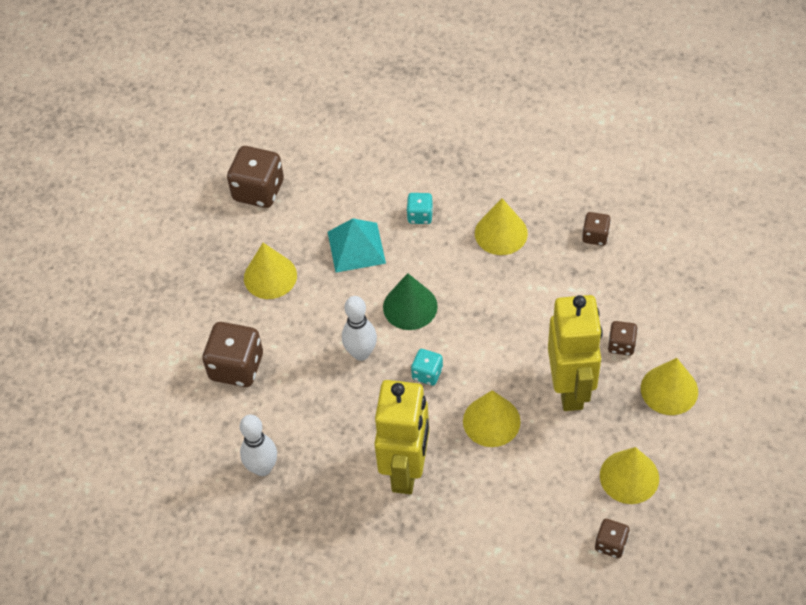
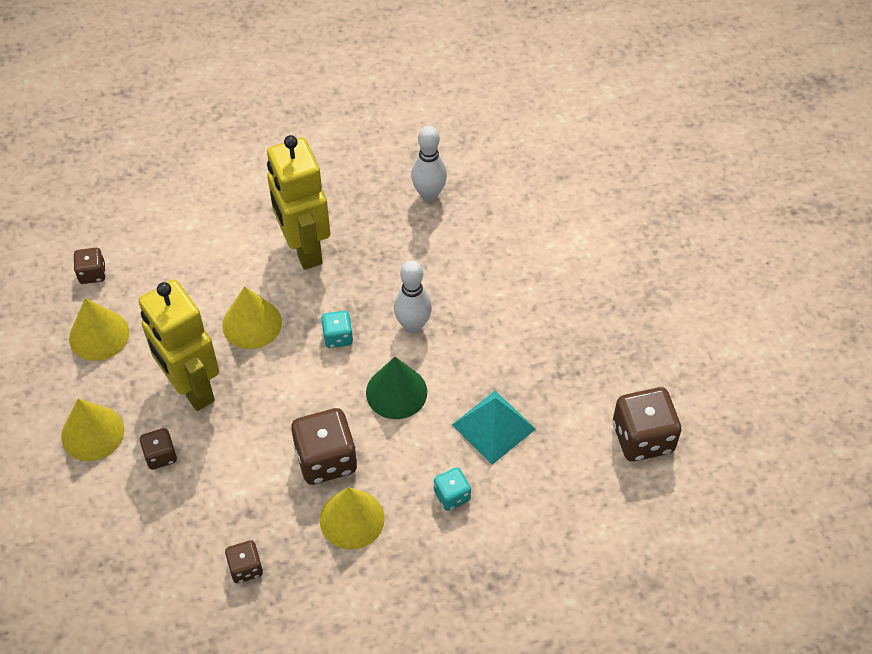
camera: 145 degrees right, 0 degrees up
brown dice [202,322,263,387] -> brown dice moved to [291,408,357,485]
yellow cone [244,243,297,299] -> none

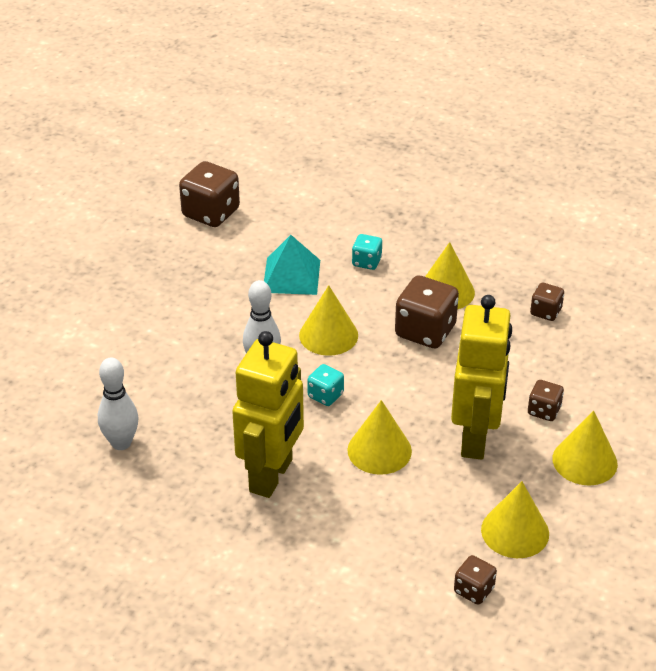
camera: 135 degrees left, 15 degrees down
green cone [366,357,427,419] -> yellow cone [299,285,358,356]

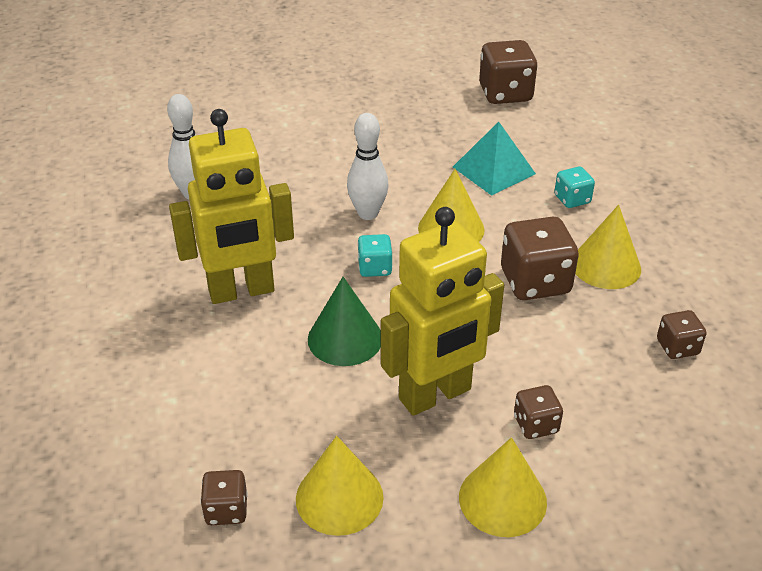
camera: 50 degrees right, 0 degrees up
yellow cone [347,400,412,475] -> green cone [308,277,381,366]

